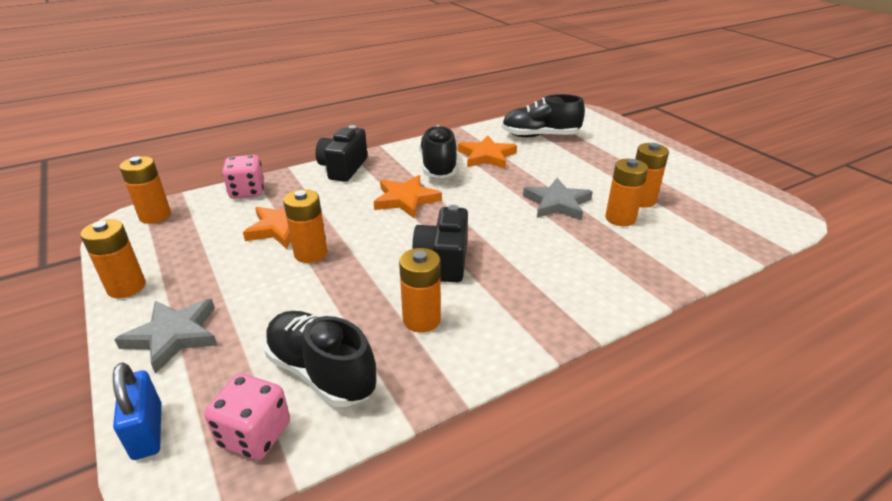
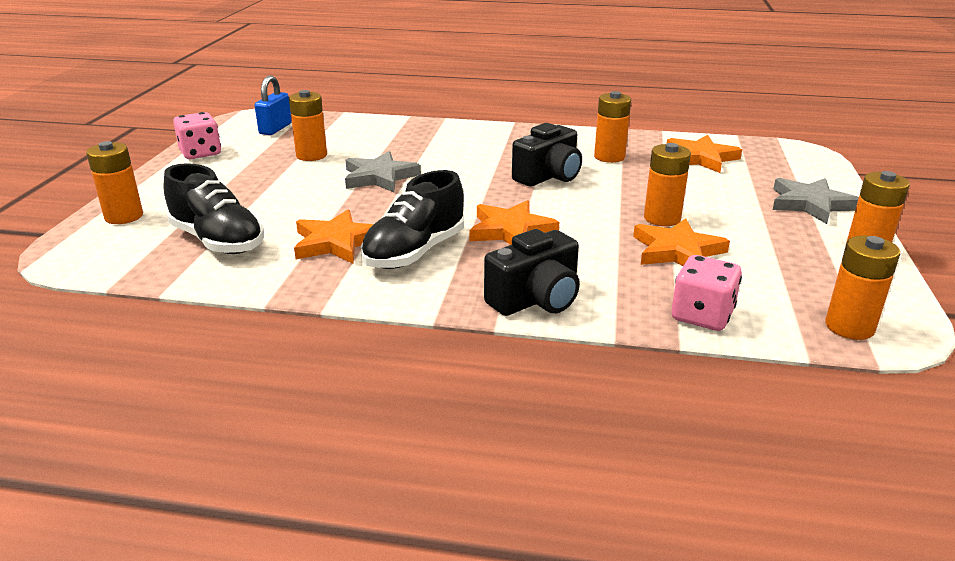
camera: 140 degrees left, 5 degrees down
blue padlock [113,362,161,460] -> blue padlock moved to [255,75,292,135]
pink dice [204,373,290,460] -> pink dice moved to [173,112,221,159]
black shoe [264,311,377,407] -> orange star [667,135,742,173]
orange battery [605,159,648,226] -> orange battery moved to [86,141,143,224]

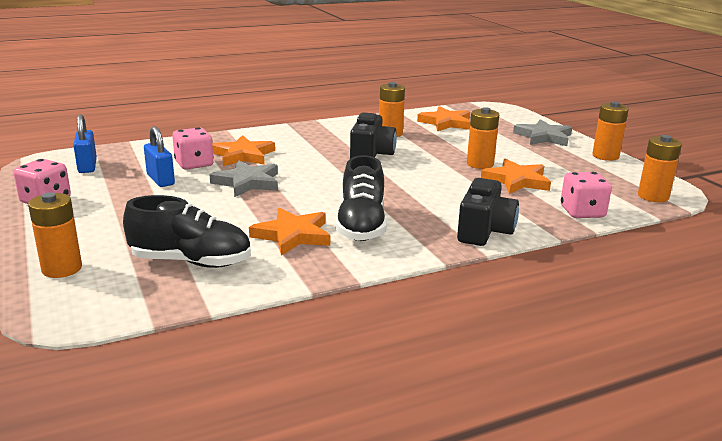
camera: 35 degrees left, 5 degrees down
orange battery [289,90,327,161] -> blue padlock [144,126,175,187]
orange star [469,200,559,245] -> orange star moved to [212,135,275,166]
none -> pink dice [172,127,214,169]

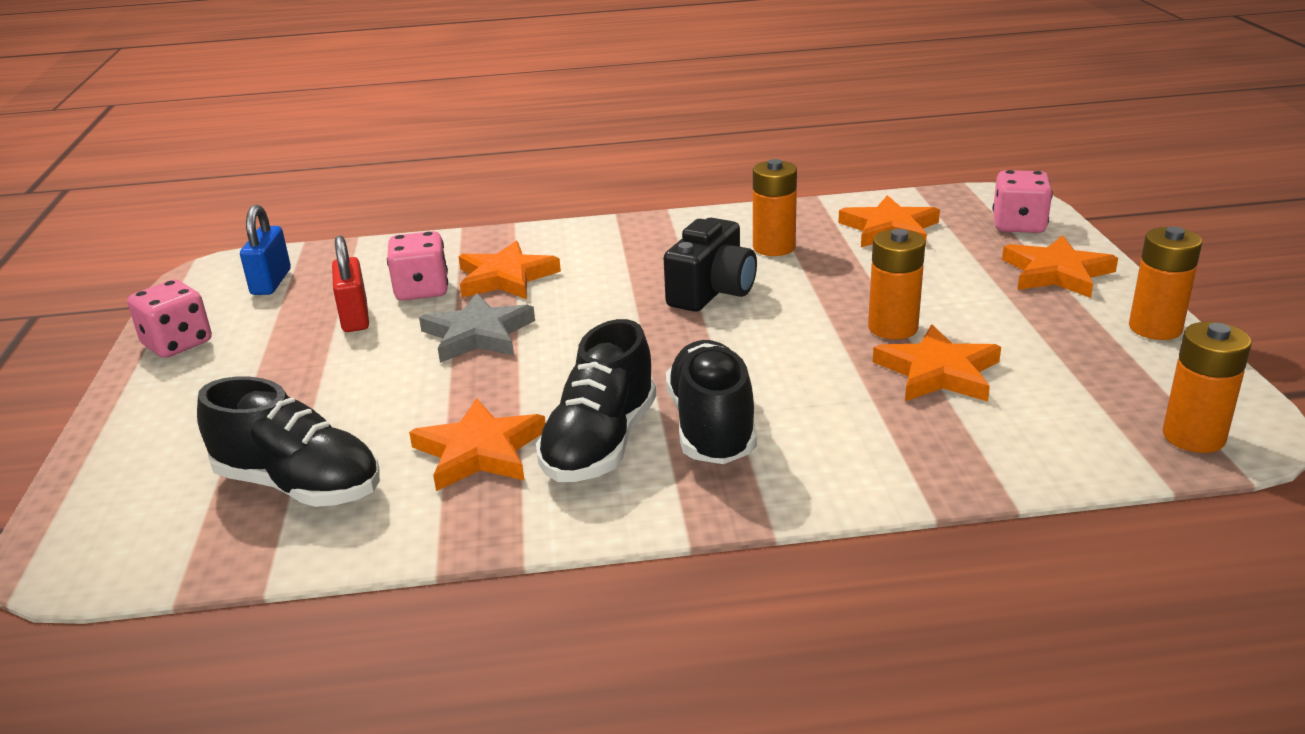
camera: 20 degrees right, 5 degrees up
orange battery [28,192,82,278] -> none
blue padlock [144,126,175,187] -> red padlock [332,236,369,332]
black camera [457,178,519,246] -> none
grey star [513,119,572,146] -> orange star [1002,235,1118,298]
pink dice [560,172,612,218] -> pink dice moved to [992,170,1053,233]
none -> black shoe [666,340,757,464]

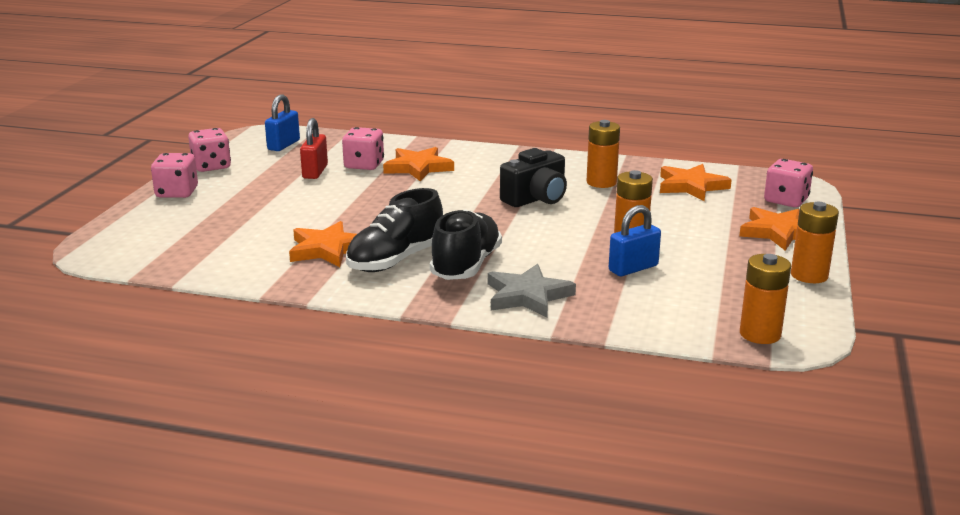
camera: 20 degrees right, 5 degrees down
black shoe [197,376,380,507] -> none
grey star [419,293,535,363] -> grey star moved to [488,264,576,317]
orange star [873,325,1001,402] -> blue padlock [609,205,661,276]
none -> pink dice [151,153,198,198]

